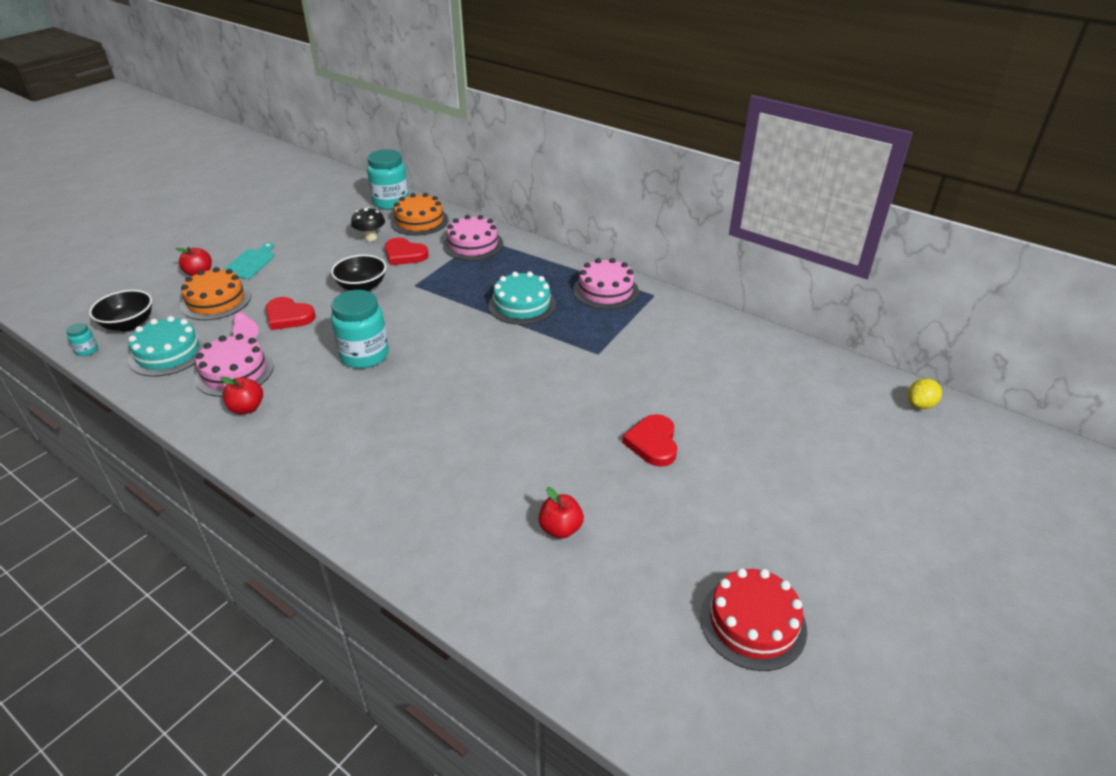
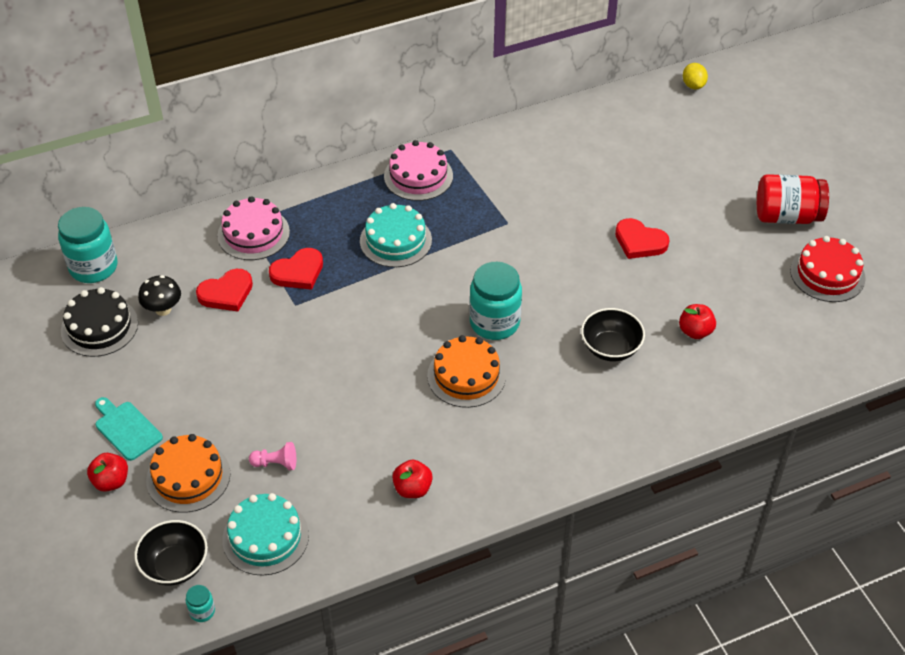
camera: 60 degrees left, 10 degrees up
pink cake [194,334,274,397] -> none
red heart [266,297,316,330] -> red heart moved to [269,248,323,290]
black bowl [331,255,386,291] -> black bowl moved to [581,308,645,361]
turquoise jar [331,290,389,369] -> turquoise jar moved to [469,262,522,340]
orange cake [390,193,449,236] -> orange cake moved to [427,335,506,408]
none -> black cake [61,287,138,357]
none -> red jar [757,174,829,224]

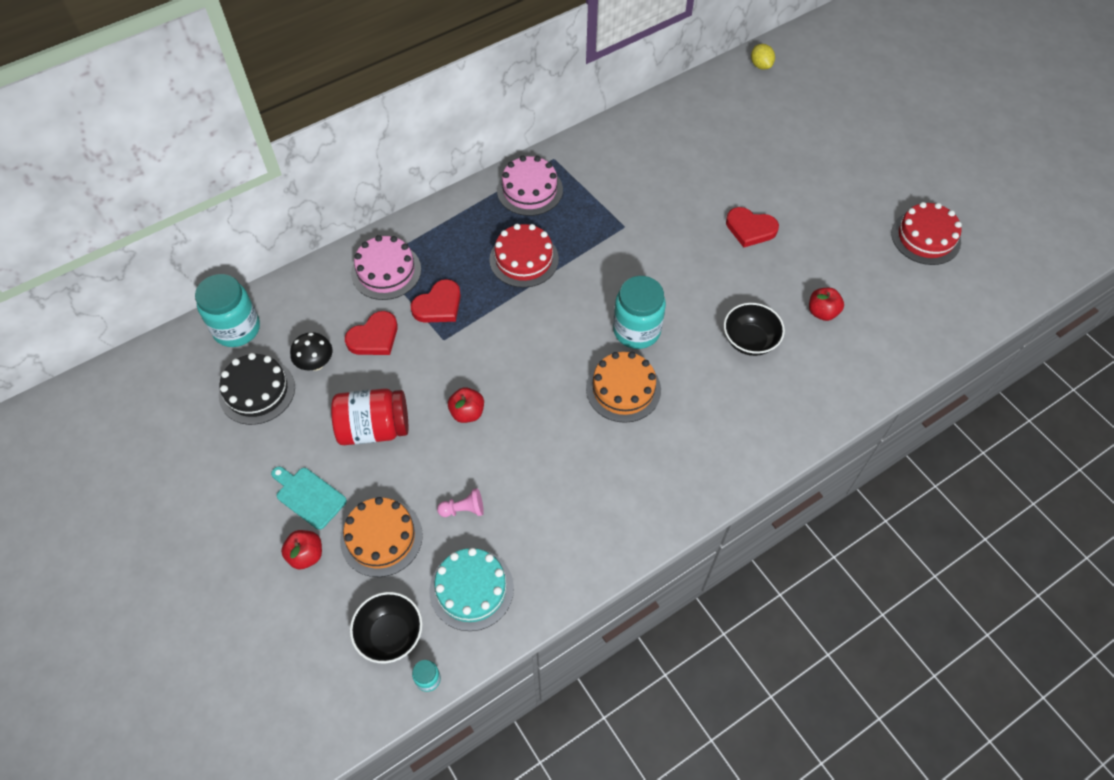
camera: 10 degrees left, 10 degrees up
turquoise cake [360,203,432,267] -> red cake [490,224,559,288]
red apple [392,460,433,498] -> red apple moved to [448,387,484,423]
red jar [757,174,829,224] -> red jar moved to [331,388,408,445]

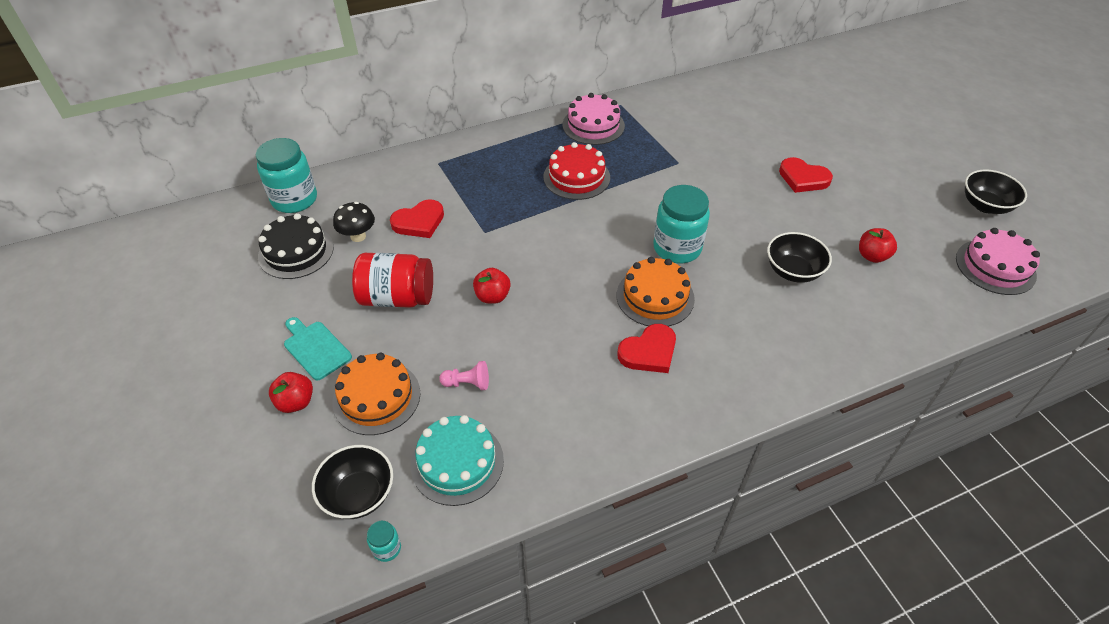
camera: 10 degrees right, 10 degrees down
pink cake [351,235,421,300] -> pink cake moved to [956,228,1040,295]
red heart [410,279,461,323] -> red heart moved to [617,324,676,373]
yellow lemon [751,44,775,70] -> none
red cake [891,202,962,265] -> black bowl [965,170,1027,214]

